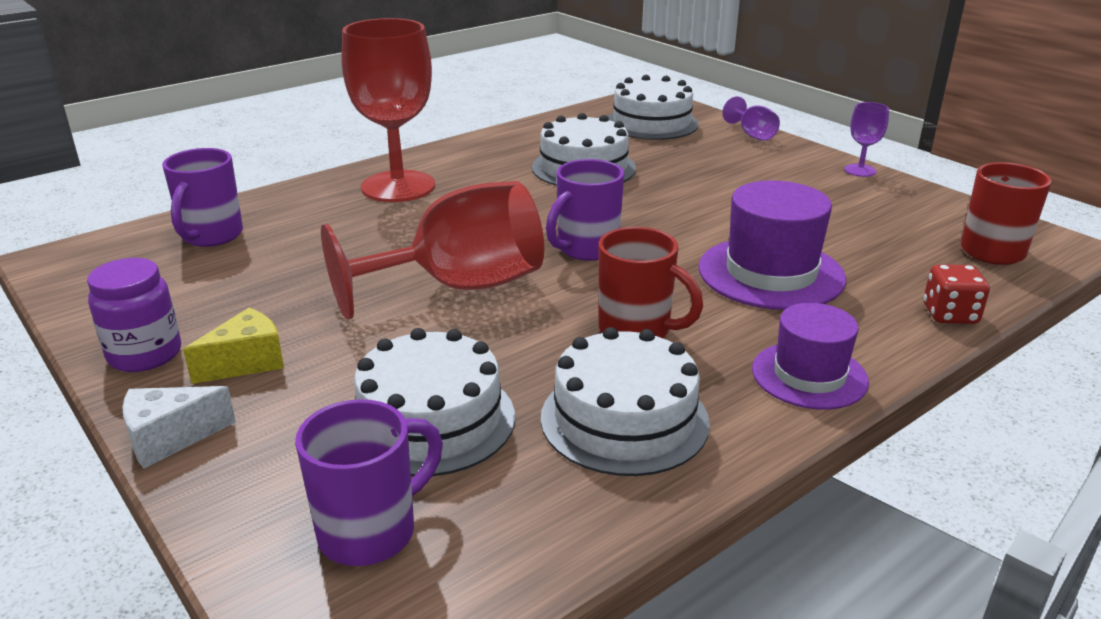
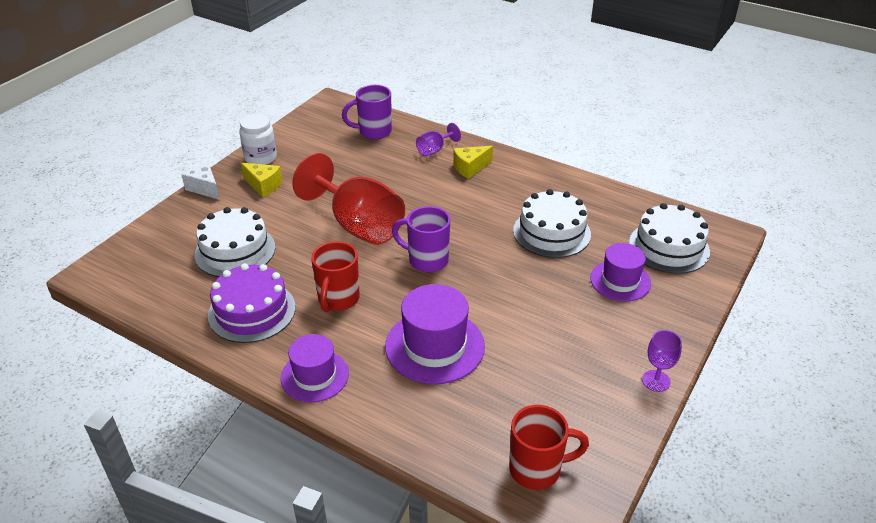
camera: 70 degrees right, 10 degrees up
purple jar [87,258,181,372] -> white jar [239,114,277,165]
purple mug [295,399,443,566] -> none
red goblet [342,18,435,202] -> yellow cheese [453,146,493,179]
white cake [541,327,710,476] -> purple cake [208,263,295,343]
purple goblet [722,96,780,141] -> purple goblet moved to [416,123,461,156]
red dice [923,264,990,324] -> none
none -> purple hat [590,243,651,301]

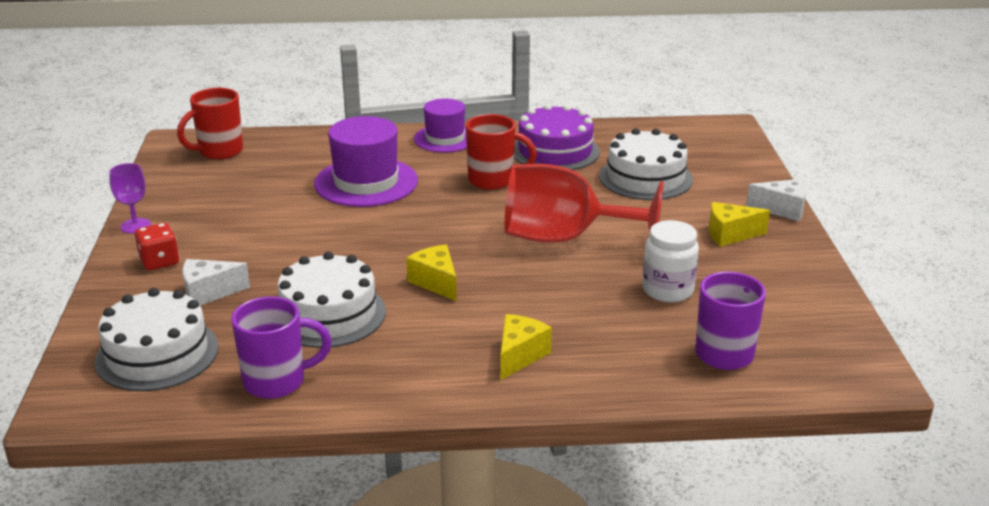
camera: 145 degrees right, 10 degrees down
white jar [239,114,277,165] -> white jar moved to [642,220,699,302]
red mug [311,241,360,312] -> red mug turned 120 degrees clockwise [466,114,537,190]
purple mug [392,206,450,272] -> purple mug moved to [231,296,332,399]
purple goblet [416,123,461,156] -> none
purple hat [590,243,651,301] -> white cheese [182,259,250,305]
none -> red dice [135,223,179,270]
none -> yellow cheese [406,244,457,301]

